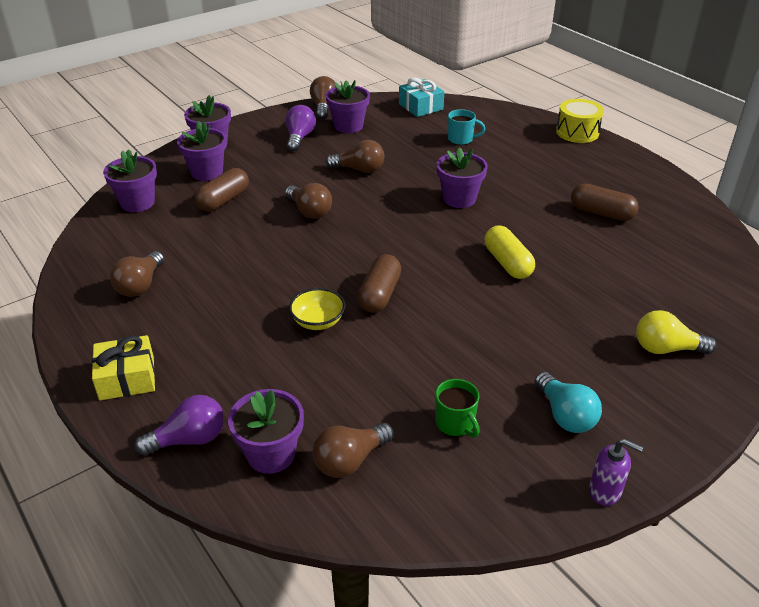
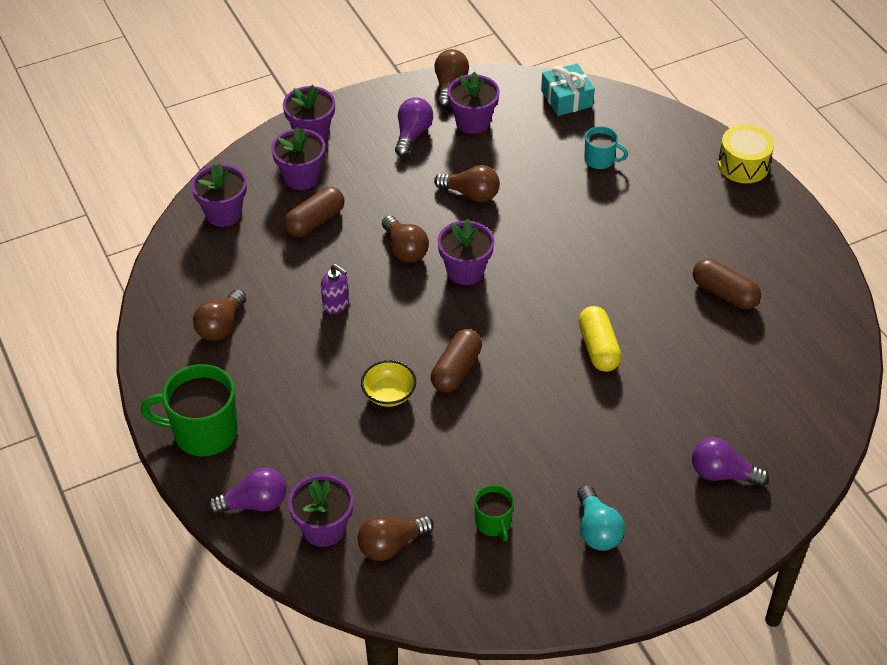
camera: 10 degrees right, 10 degrees up
yellow gift [92,335,155,400] -> green mug [140,364,238,457]
purple flower pot [437,147,488,208] -> purple flower pot moved to [437,219,495,285]
purple soap dispenser [589,439,643,506] -> purple soap dispenser moved to [321,264,349,314]
yellow light bulb [636,310,717,354] -> purple light bulb [692,438,769,487]

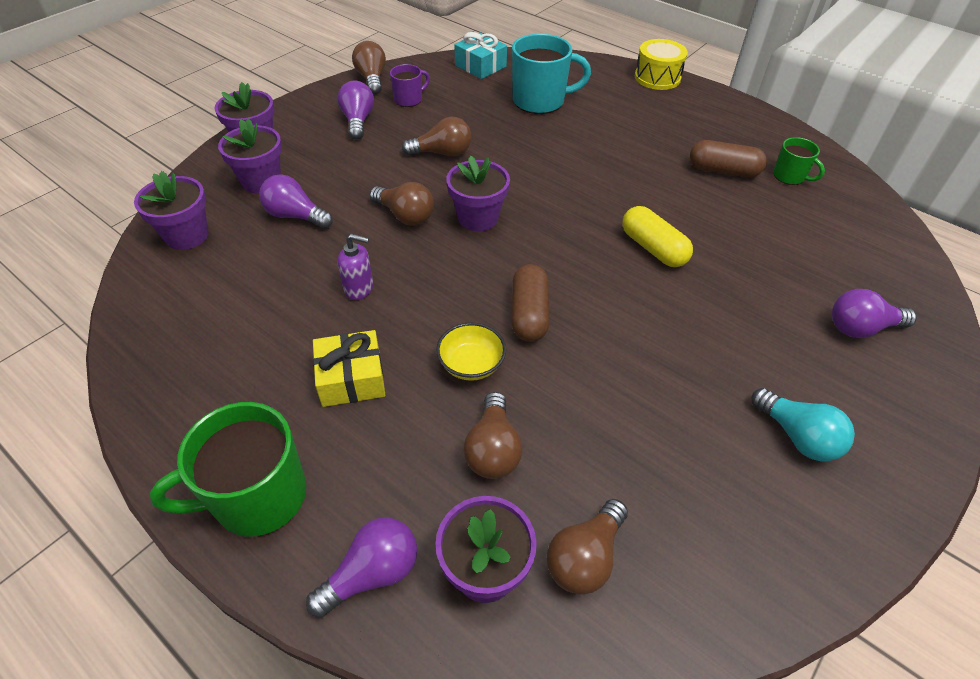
camera: 25 degrees left, 0 degrees up
brown light bulb [193,289,246,341] -> brown light bulb moved to [464,392,522,479]
brown capsule [284,187,344,237] -> purple light bulb [259,174,333,229]
purple flower pot [447,71,500,134] -> purple mug [390,64,430,107]
green mug [474,485,514,541] -> green mug moved to [773,137,825,185]
turquoise mug [585,126,628,170] -> turquoise mug [512,34,591,114], size x1.86
none -> yellow gift [313,330,385,407]

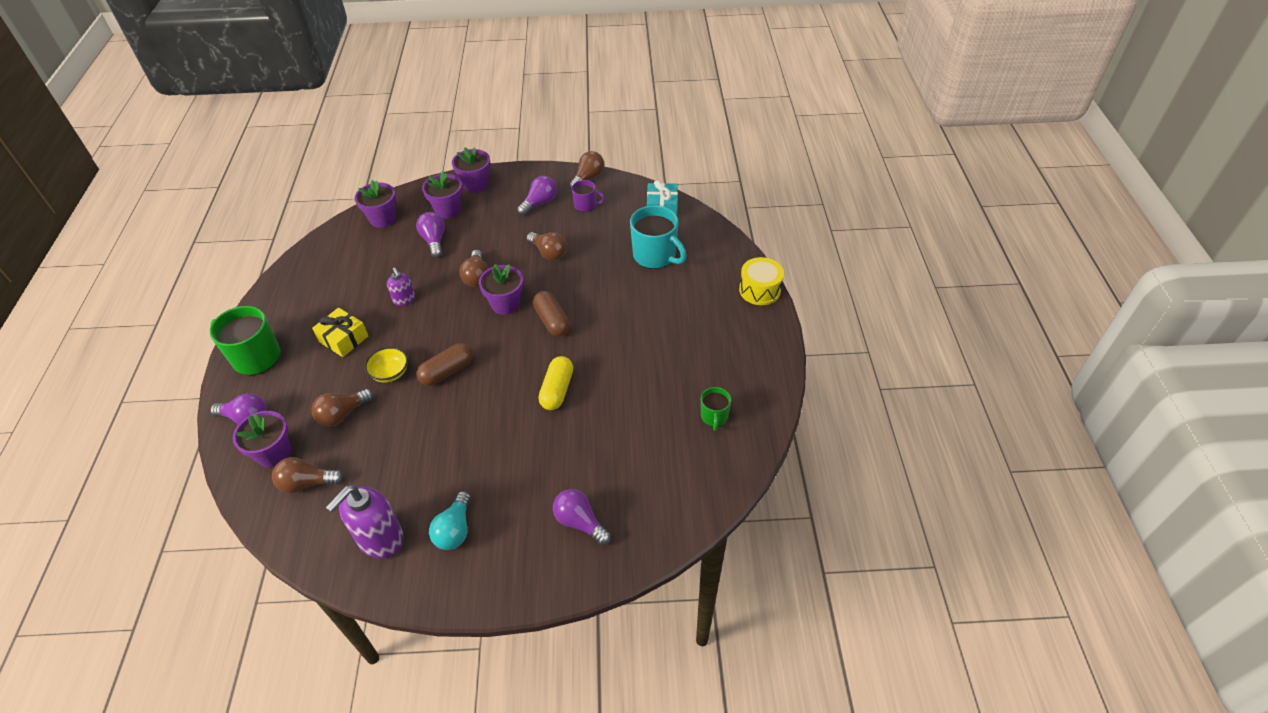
camera: 50 degrees right, 0 degrees up
brown capsule [690,140,767,178] -> brown capsule moved to [533,291,570,337]
none -> purple soap dispenser [326,485,404,558]

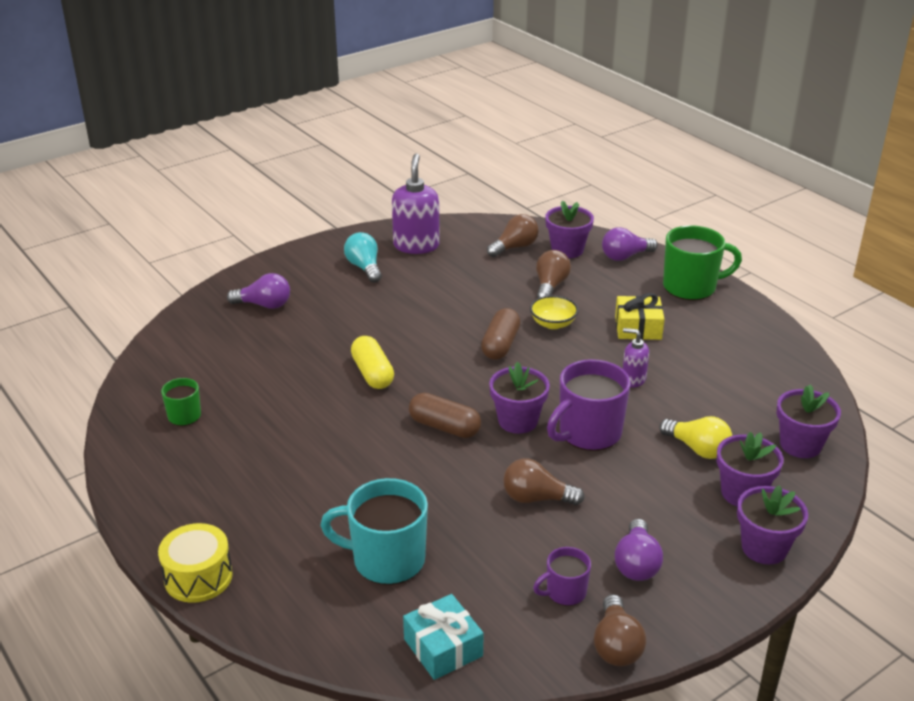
camera: 145 degrees right, 15 degrees down
purple light bulb [416,212,445,258] -> yellow light bulb [659,416,732,459]
brown light bulb [460,250,489,287] -> purple mug [547,359,630,451]

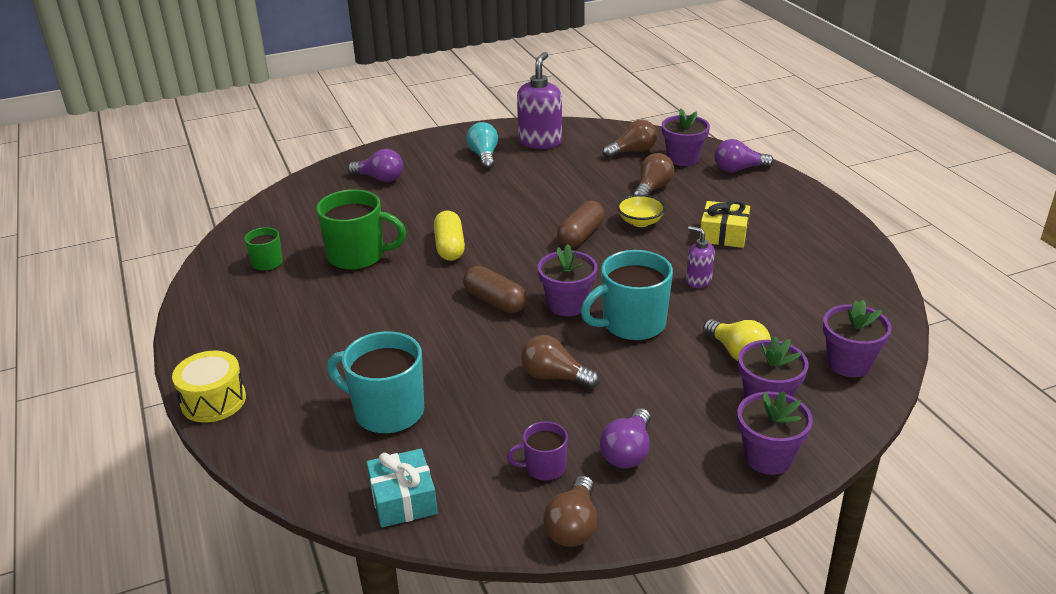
camera: 15 degrees right, 0 degrees up
purple mug [547,359,630,451] -> turquoise mug [581,250,673,341]
green mug [663,225,742,300] -> green mug moved to [316,189,406,271]

